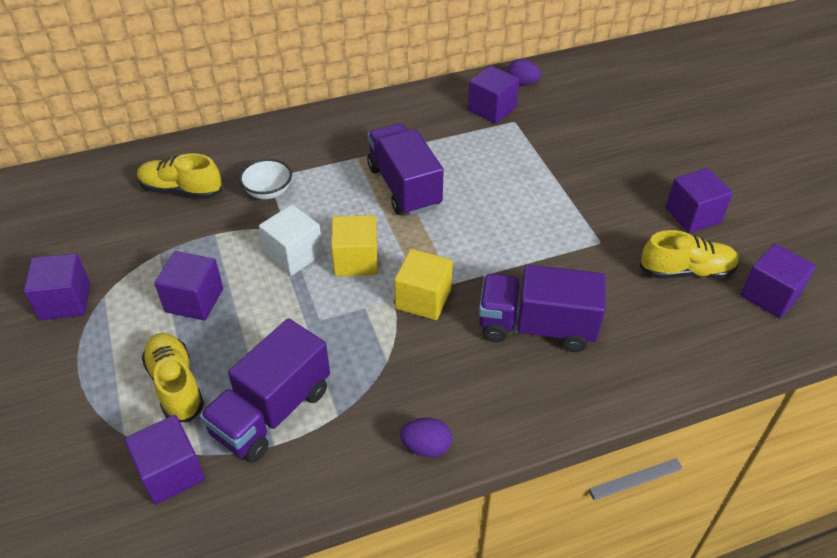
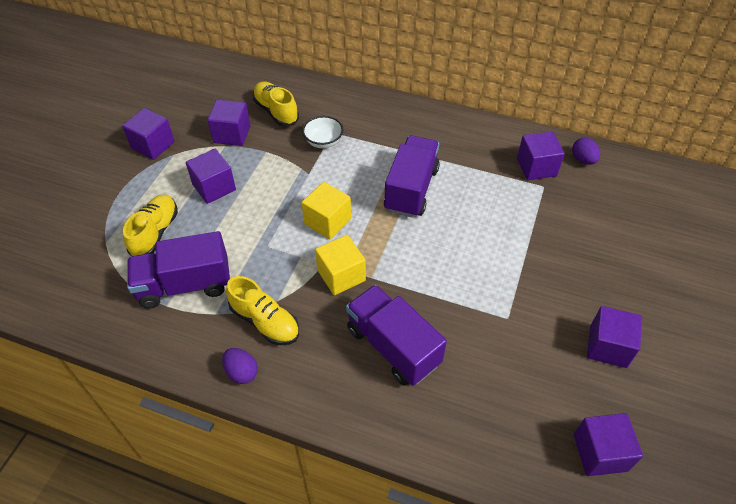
camera: 40 degrees right, 5 degrees up
purple cube [124,415,205,505] -> purple cube moved to [207,99,251,146]
white cube [259,204,323,276] -> none
yellow shoe [640,230,740,279] -> yellow shoe moved to [226,276,299,345]

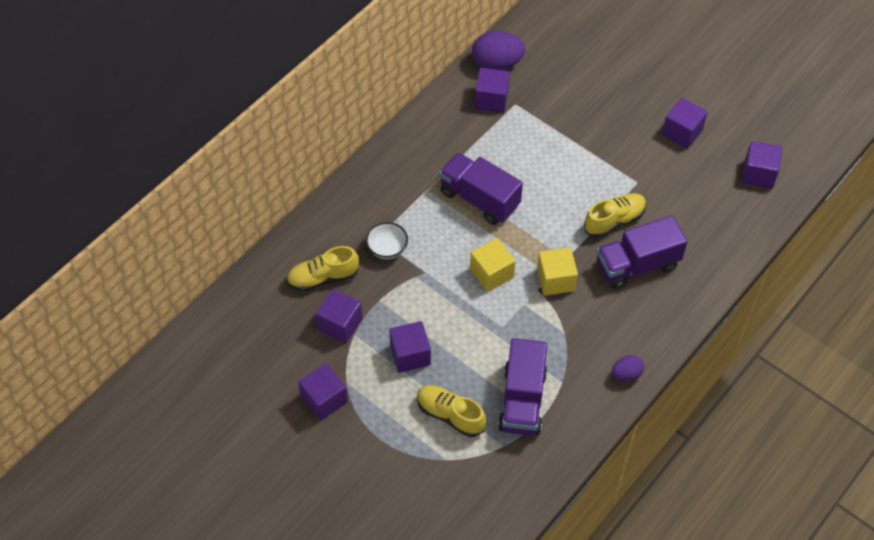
camera: 70 degrees left, 5 degrees up
yellow shoe [226,276,299,345] -> yellow shoe moved to [584,193,646,238]
purple egg [572,138,600,165] -> purple egg [472,31,525,70], size x1.80

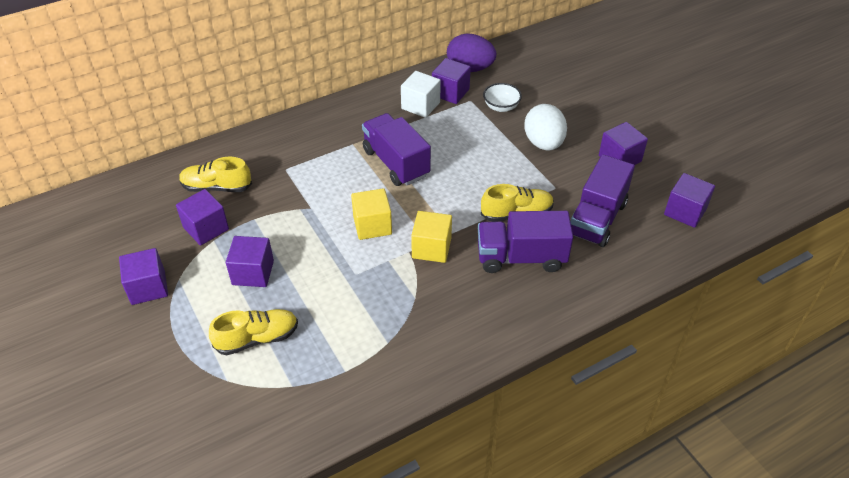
camera: 20 degrees right, 10 degrees down
white bowl [366,222,408,259] -> white bowl moved to [483,83,522,112]
yellow shoe [417,385,486,437] -> yellow shoe turned 105 degrees clockwise [209,309,298,355]
purple truck [498,338,547,436] -> purple truck moved to [570,155,635,247]
purple egg [612,355,644,381] -> none
none -> white cube [401,71,441,118]
none -> white egg [524,104,567,150]

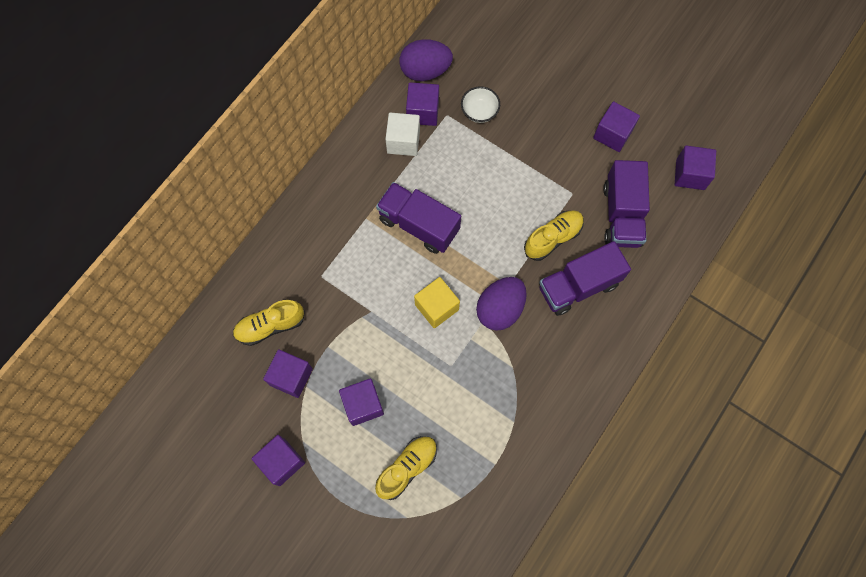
camera: 25 degrees left, 25 degrees up
yellow cube [411,211,452,263] -> purple egg [476,277,527,331]
white egg [524,104,567,150] -> none

